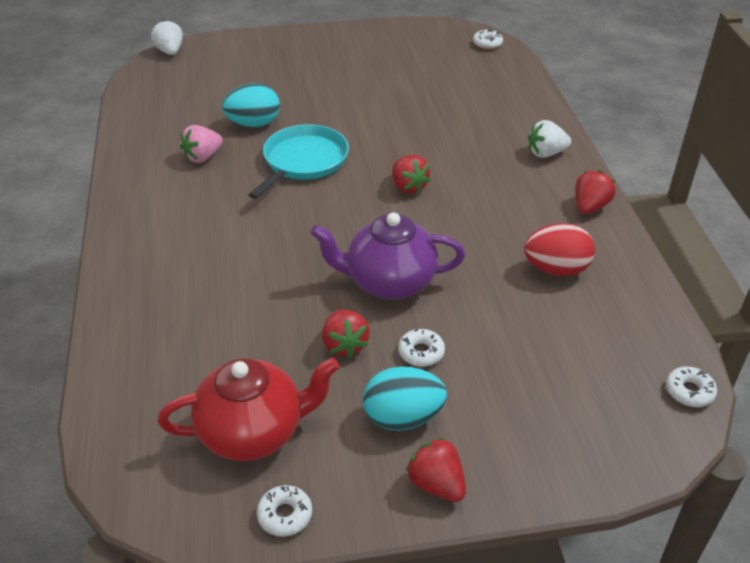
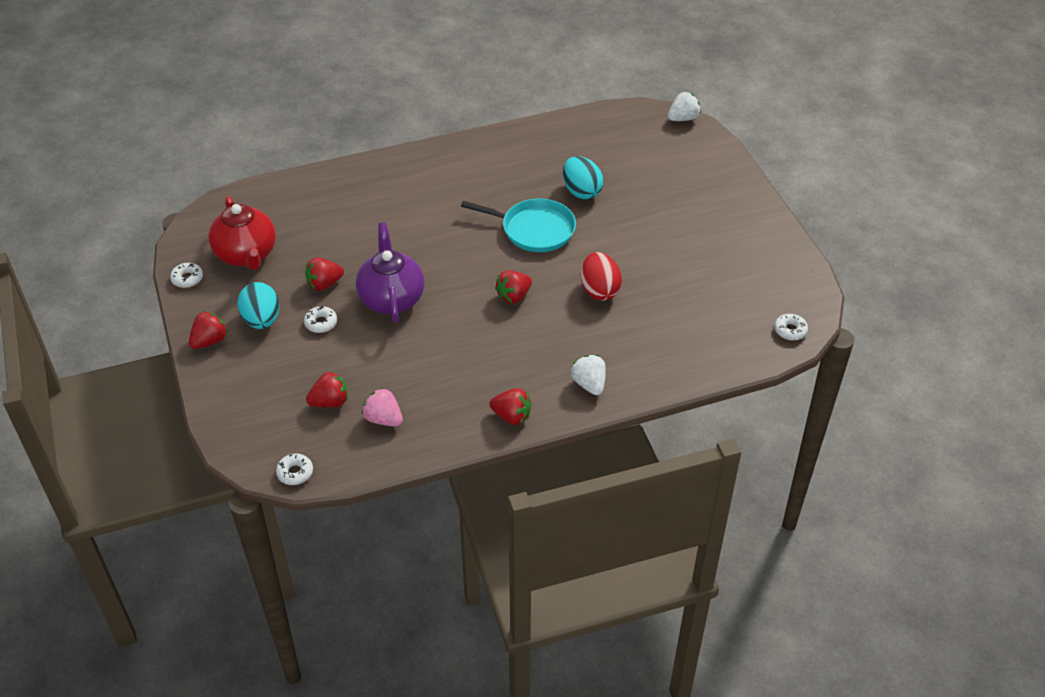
camera: 80 degrees right, 5 degrees up
pink strawberry [180,125,223,163] -> pink strawberry moved to [362,387,403,426]
red egg [524,223,595,276] -> red egg moved to [581,252,622,301]
none -> red strawberry [306,371,348,407]

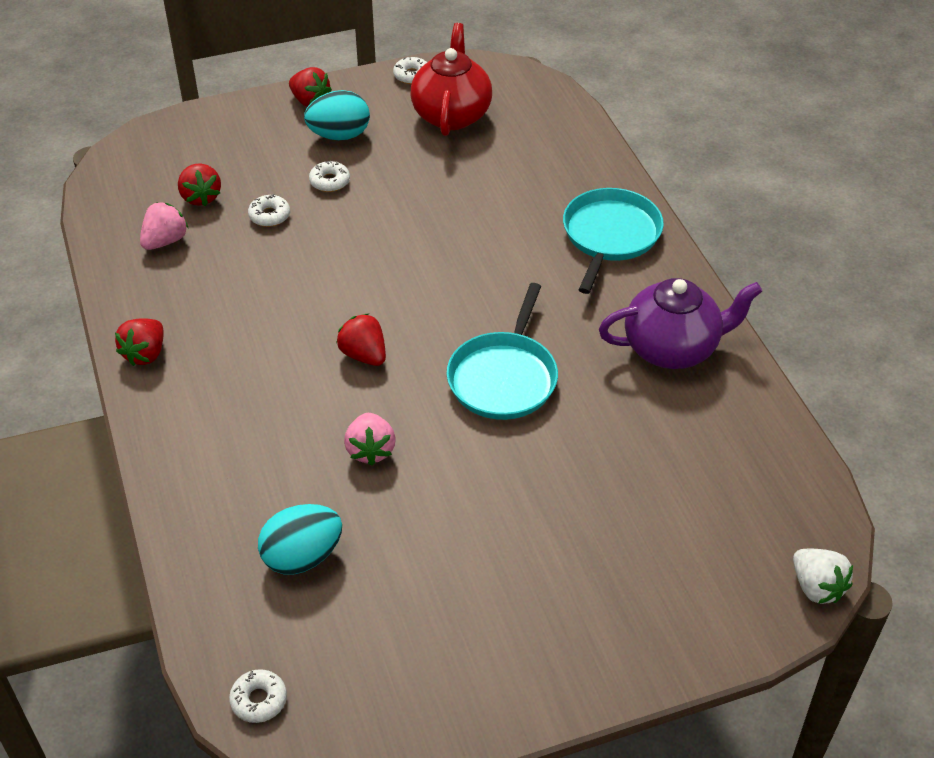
camera: 90 degrees right, 0 degrees up
red teapot [208,196,276,270] -> red teapot turned 120 degrees clockwise [411,23,492,136]
white donut [276,454,313,485] -> white donut moved to [248,194,290,227]
red strawberry [305,257,344,291] -> none
purple teapot [356,223,424,323] -> purple teapot moved to [599,278,762,369]
turquoise egg [563,156,603,199] -> turquoise egg moved to [258,504,342,575]
white strawberry [571,355,606,395] -> none
red egg [581,252,622,301] -> pink strawberry [344,413,396,466]
none -> turquoise pan [563,188,664,294]

